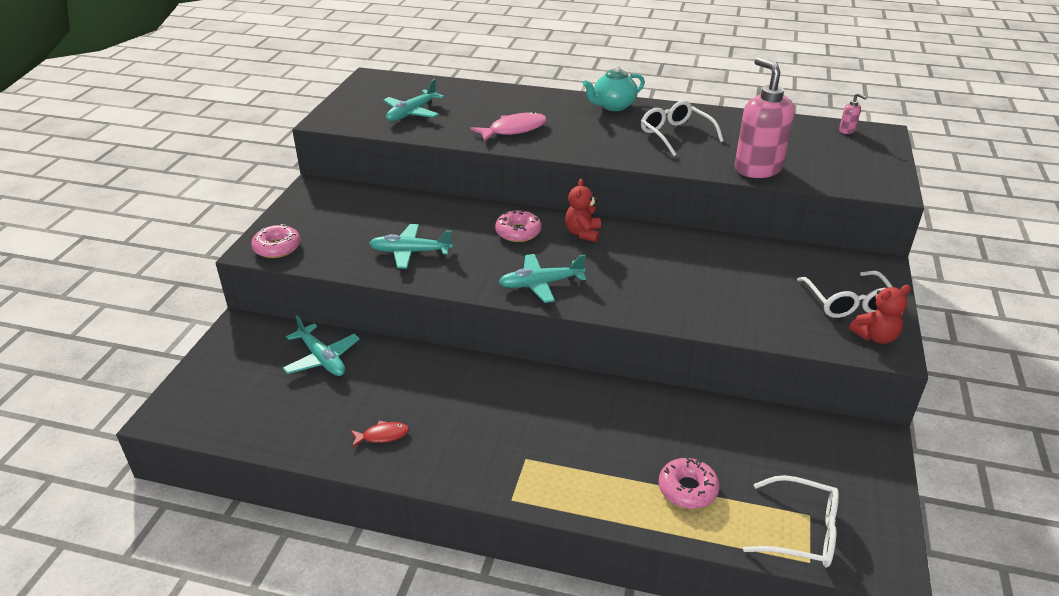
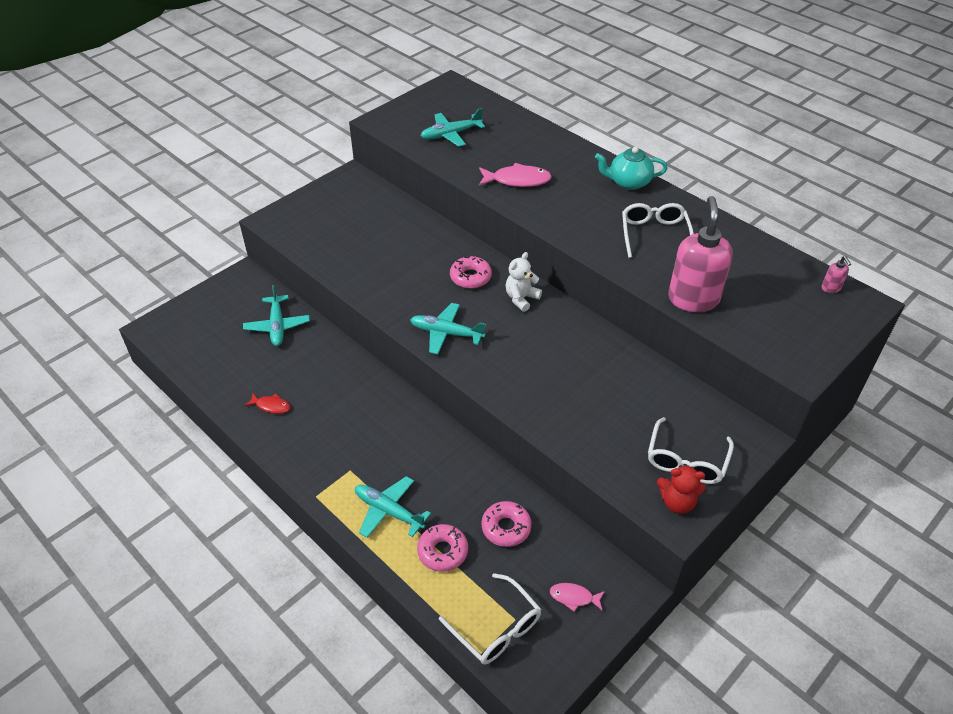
camera: 30 degrees right, 10 degrees up
pink donut [251,224,301,258] -> pink donut moved to [481,501,532,547]
turquoise plane [369,224,453,269] -> turquoise plane moved to [355,476,431,538]
red teddy bear [565,179,601,242] -> white teddy bear [506,252,542,312]
none -> pink fish [550,583,605,612]

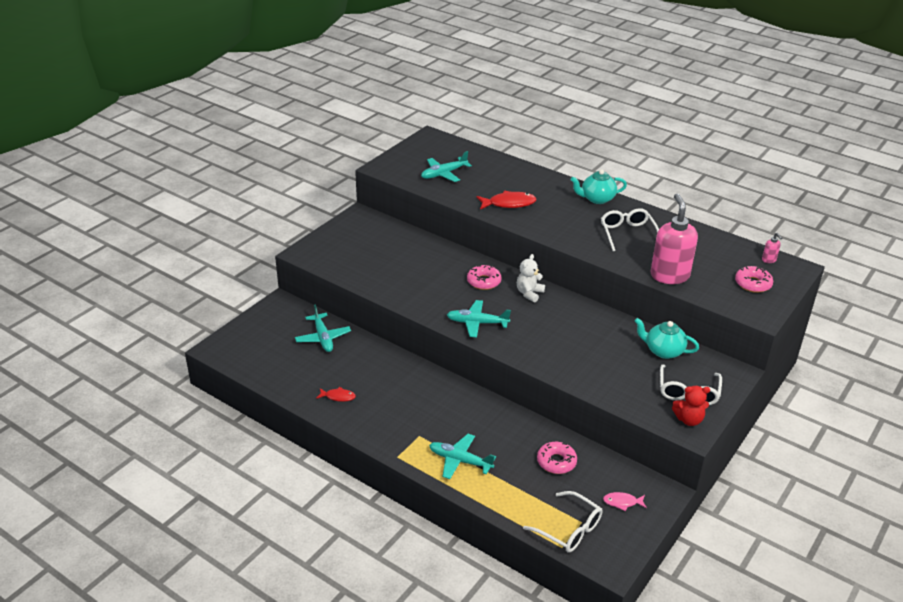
camera: 10 degrees left, 10 degrees down
pink donut [417,524,468,572] -> pink donut moved to [735,266,773,293]
pink fish [479,163,552,187] -> red fish [476,191,536,210]
none -> turquoise teapot [634,318,699,359]

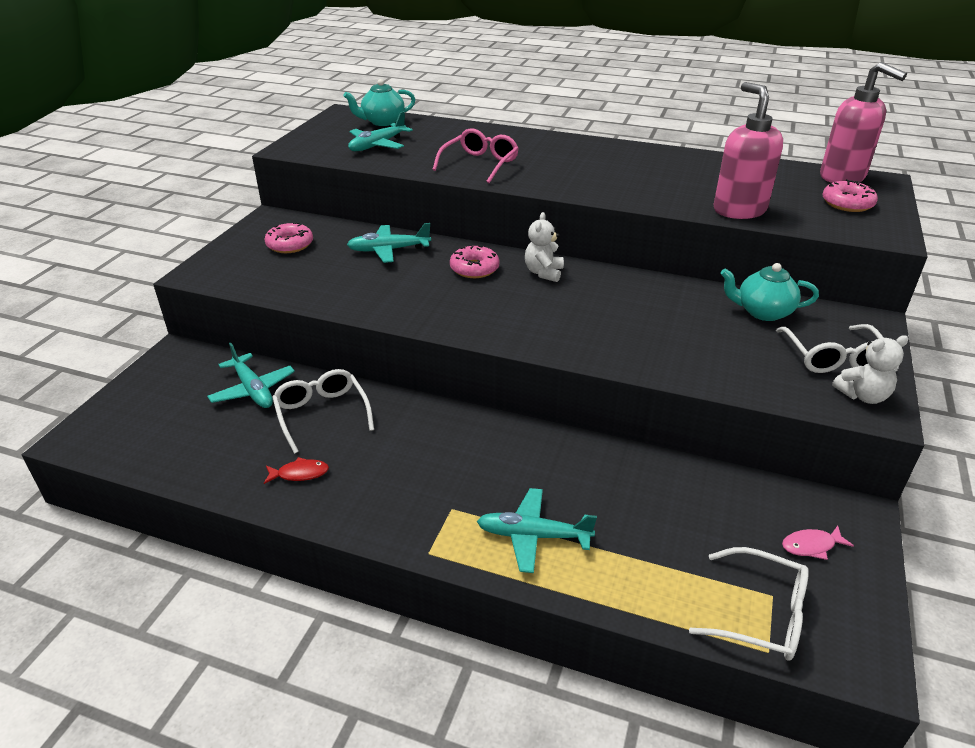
camera: 15 degrees left, 0 degrees up
turquoise plane [447,300,511,338] -> turquoise plane moved to [347,223,431,263]
red fish [476,191,536,210] -> pink glasses [432,128,519,183]
pink donut [537,442,577,474] -> pink donut moved to [264,222,313,253]
turquoise teapot [570,169,627,204] -> turquoise teapot moved to [344,79,415,126]
white glasses [601,208,659,251] -> white glasses moved to [272,369,374,454]
red teddy bear [672,386,710,426] -> white teddy bear [832,335,909,404]
pink soap dispenser [762,233,782,263] -> pink soap dispenser [820,62,907,183], size x2.49

